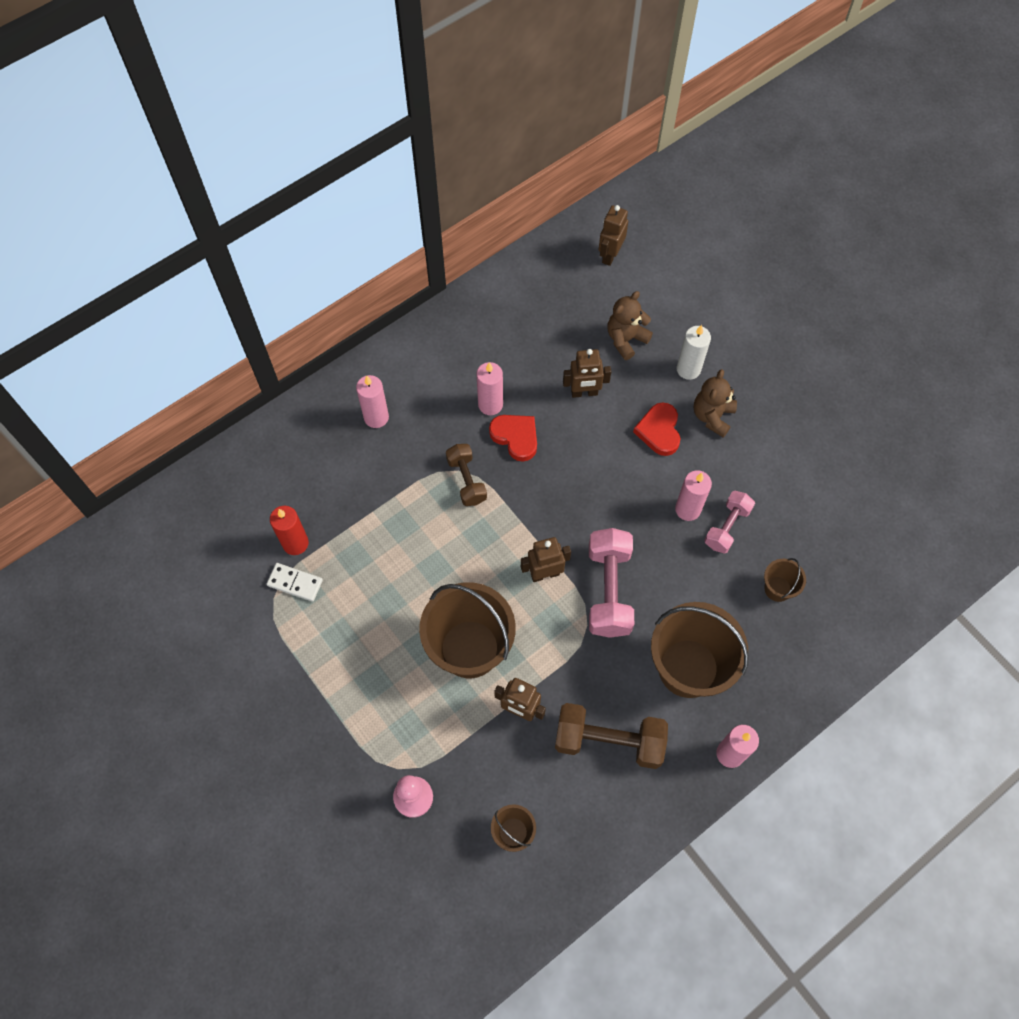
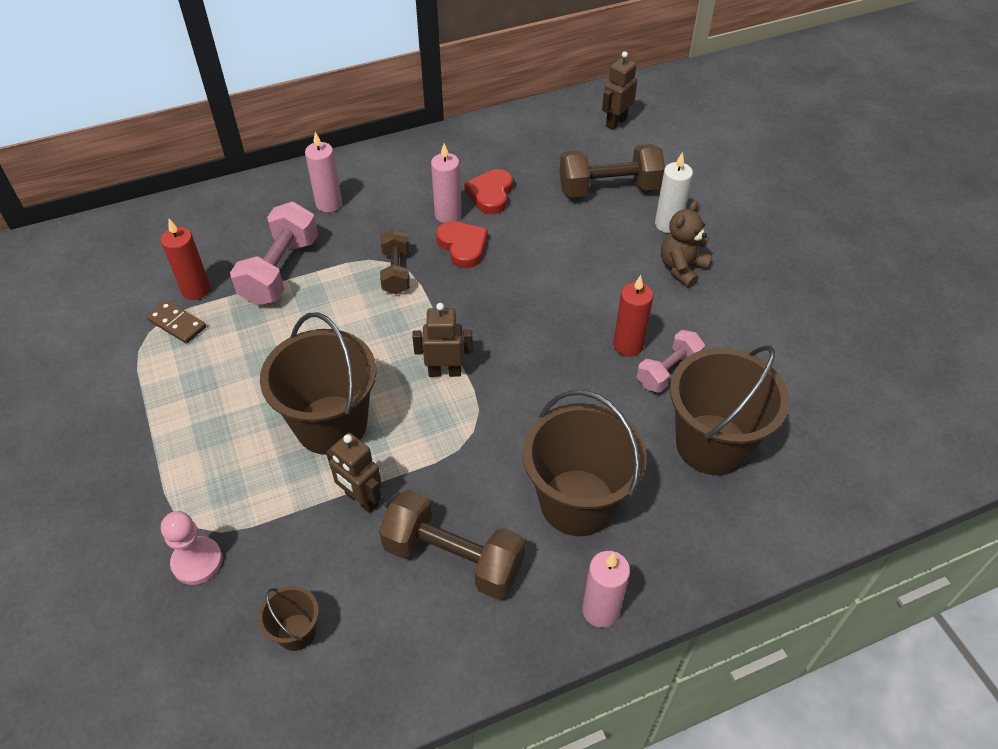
camera: 15 degrees right, 15 degrees down
white domino [267,563,323,602] -> brown domino [146,300,206,344]
brown robot [563,349,612,398] -> none
pink dumbbell [589,528,634,638] -> pink dumbbell moved to [230,202,318,306]
brown teddy bear [607,291,653,360] -> brown dumbbell [560,144,665,197]
red heart [633,402,681,456] -> red heart moved to [464,169,513,214]
pink candle [675,470,712,521] -> red candle [613,275,653,357]
brown bucket [764,558,806,602] -> brown bucket [670,345,789,475], size x2.18

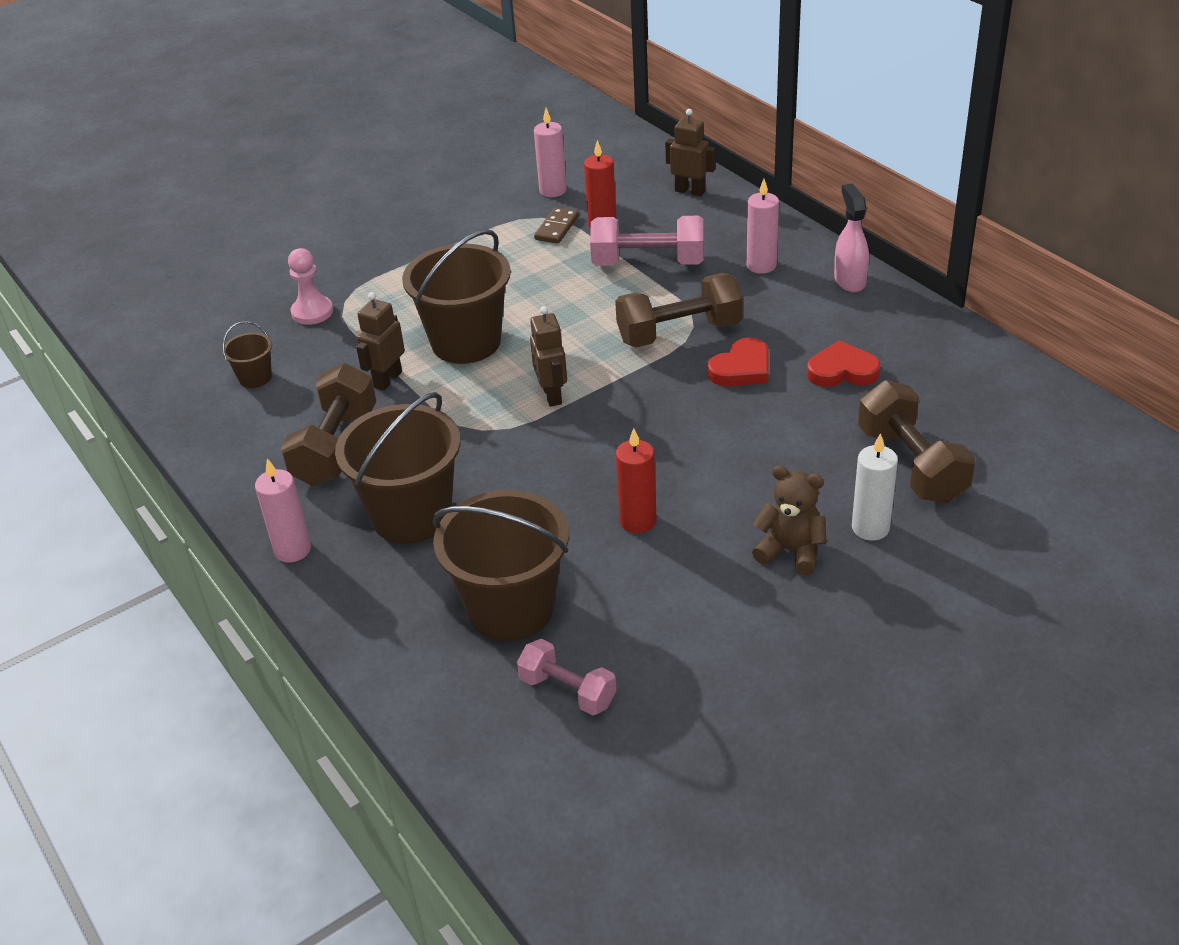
camera: 80 degrees right, 10 degrees down
brown dumbbell [380,229,410,294] -> brown dumbbell [615,273,743,347], size x1.62
pink candle [431,143,462,223] -> pink candle moved to [534,108,567,197]
brown robot [602,52,637,130] -> brown robot moved to [665,109,716,197]
pink dumbbell [637,330,705,393] -> pink dumbbell moved to [517,639,616,716]
none -> pink spray bottle [834,184,869,292]

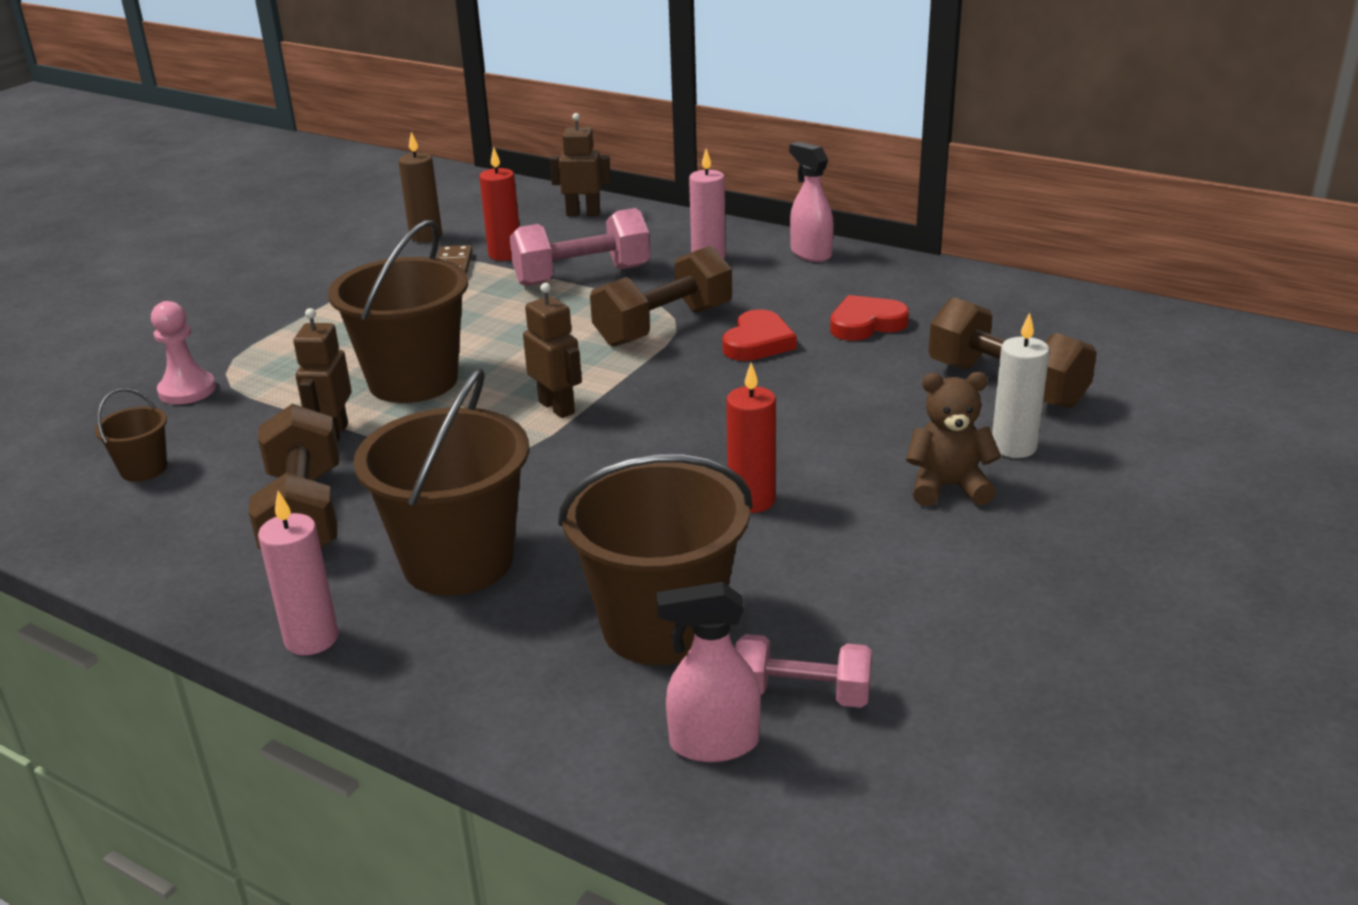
camera: 25 degrees left, 10 degrees down
pink candle [534,108,567,197] -> brown candle [398,132,442,242]
none -> pink spray bottle [657,582,761,762]

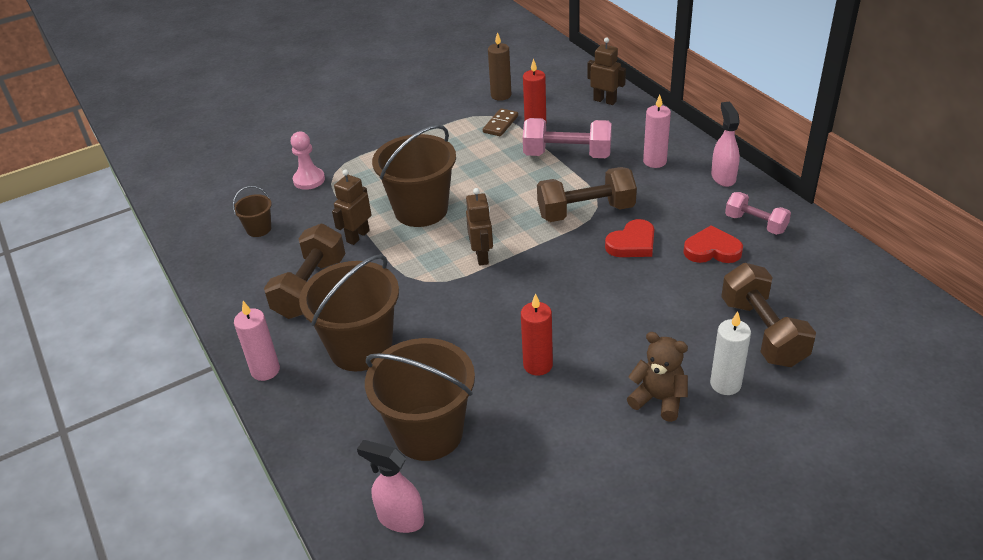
camera: 30 degrees right, 10 degrees up
pink dumbbell [735,634,872,708] -> pink dumbbell moved to [725,192,791,235]

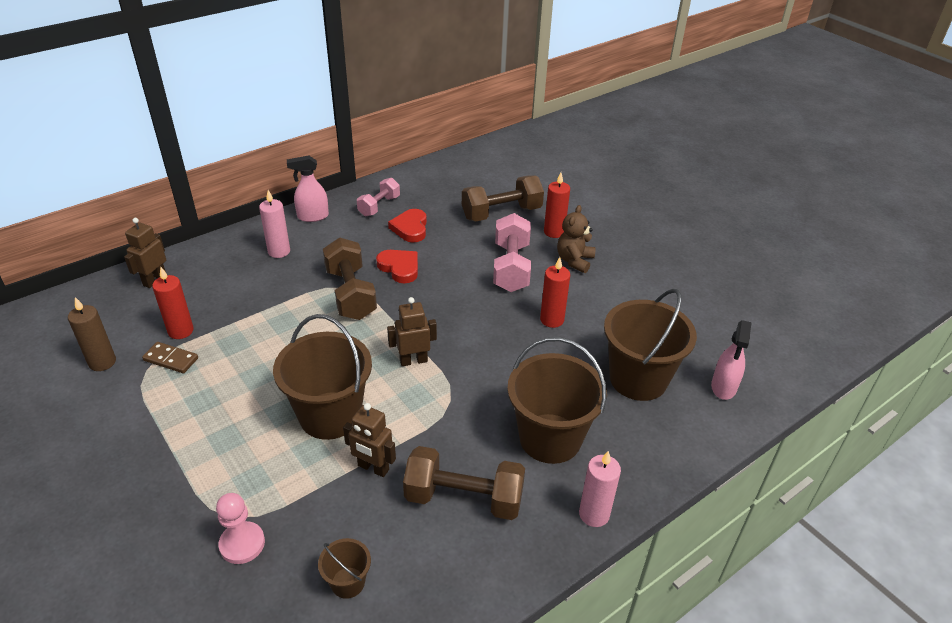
camera: 100 degrees left, 0 degrees up
pink dumbbell [523,118,612,158] -> pink dumbbell moved to [493,213,531,292]
white candle [710,311,751,395] -> red candle [544,173,570,238]

